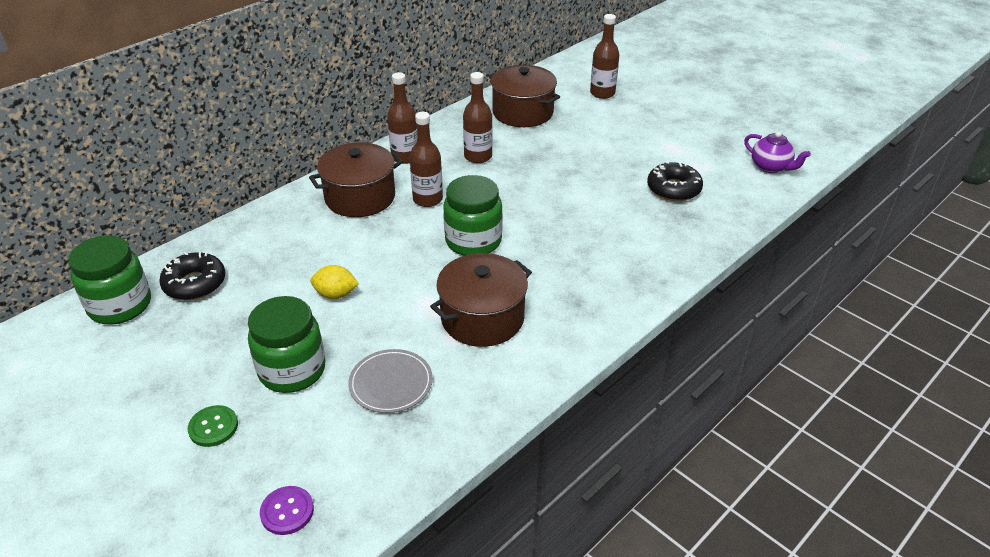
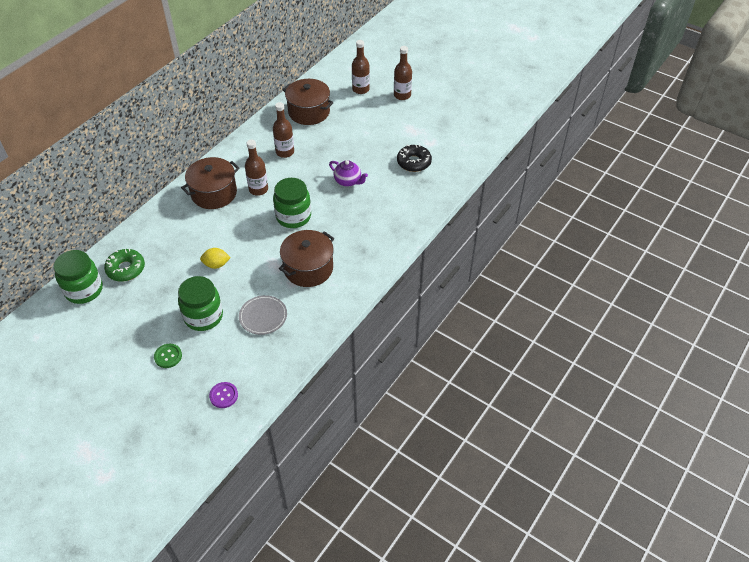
camera: 10 degrees left, 10 degrees up
black donut [159,252,225,300] -> green donut [104,249,145,282]
brown bottle [387,72,417,164] -> brown bottle moved to [394,46,412,100]
purple teapot [744,131,811,173] -> purple teapot moved to [329,160,368,187]

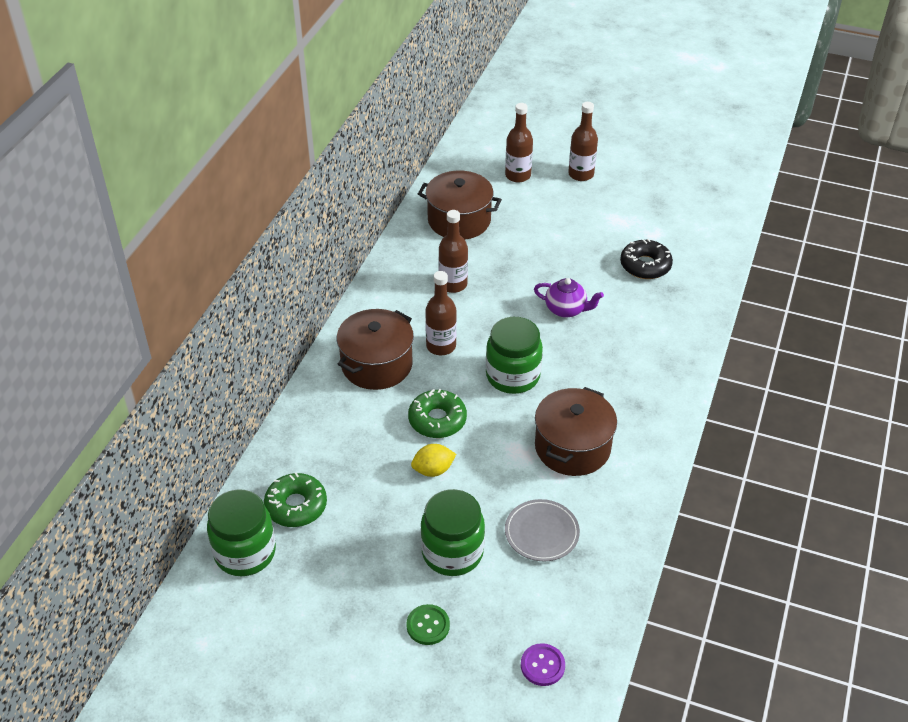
camera: 15 degrees left, 5 degrees down
none -> green donut [408,389,467,438]

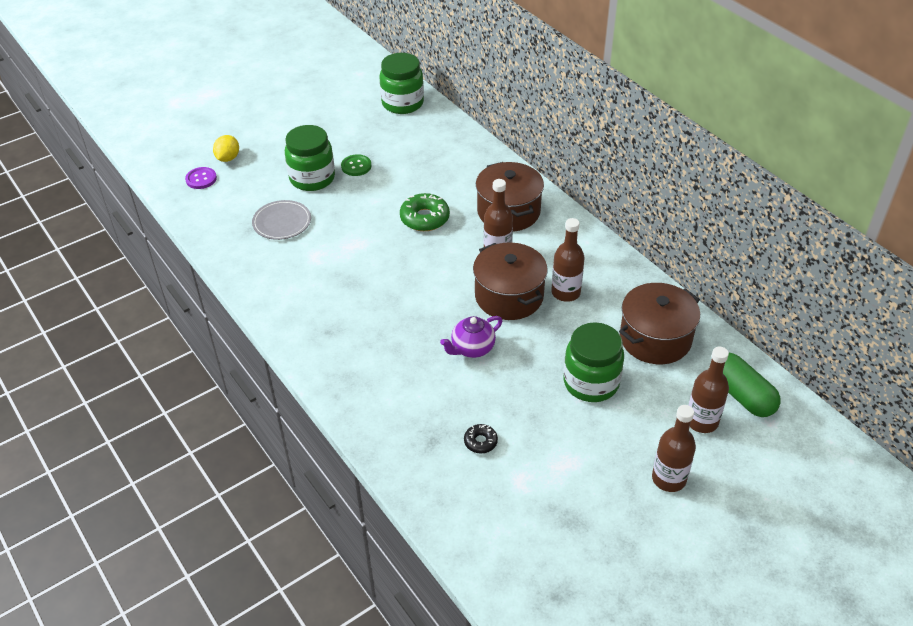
camera: 125 degrees right, 0 degrees up
green donut [264,472,327,527] -> none
green button [406,604,450,645] -> green button moved to [341,154,371,176]
yellow lemon [411,444,456,477] -> yellow lemon moved to [213,135,239,162]
green jar [486,317,543,394] -> green jar moved to [563,322,624,402]
brown pot [535,387,617,476] -> brown pot moved to [473,243,548,320]
black donut [620,238,673,279] -> black donut [464,424,498,454], size x0.55
none -> green capsule [723,353,781,417]

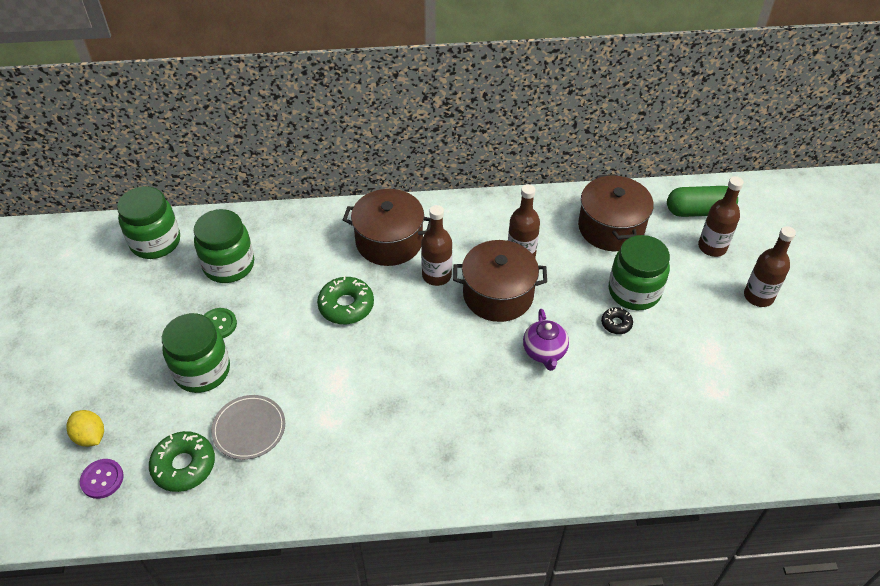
camera: 60 degrees left, 5 degrees up
black donut [464,424,498,454] -> black donut moved to [601,307,633,334]
none -> green donut [149,431,215,492]
none -> green jar [194,209,254,283]

